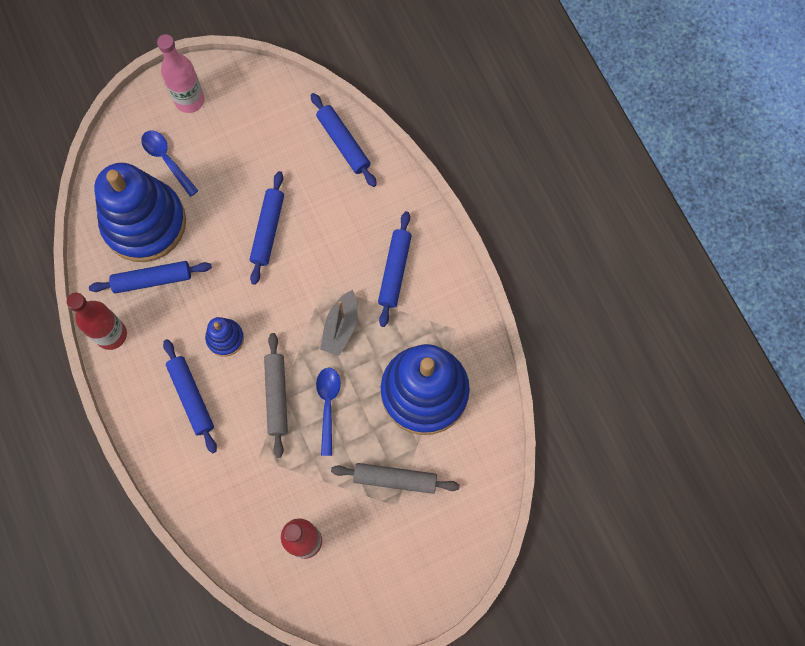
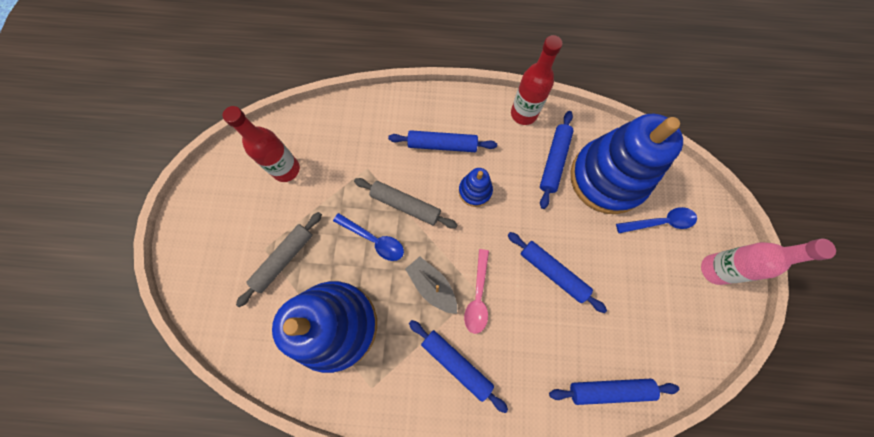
camera: 120 degrees right, 0 degrees up
none -> pink spoon [464,249,489,334]

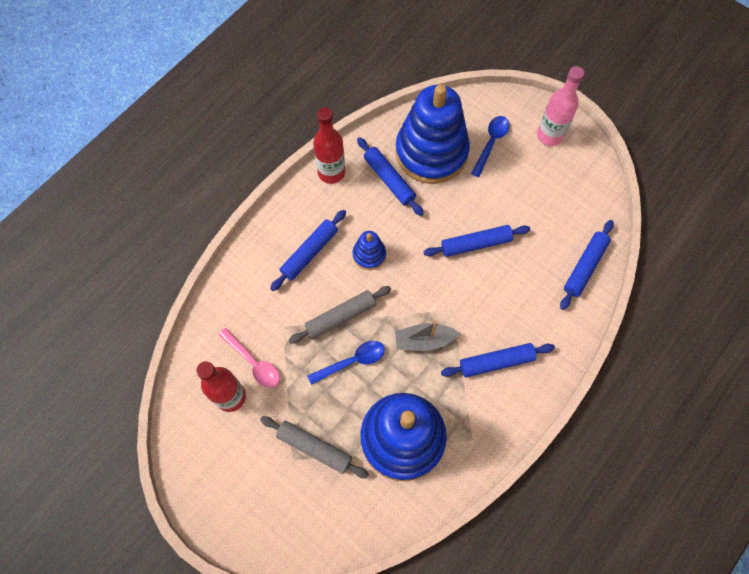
camera: 55 degrees left, 5 degrees down
grey rolling pin [236,212,322,307] -> grey rolling pin turned 45 degrees counterclockwise [260,416,369,478]
pink spoon [464,249,489,334] -> pink spoon moved to [219,328,280,388]

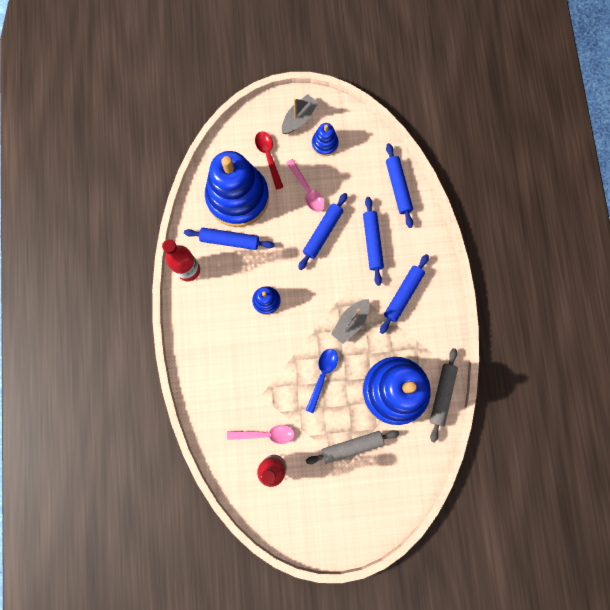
camera: 45 degrees left, 10 degrees up
blue rolling pin [270,210,346,291] -> blue rolling pin moved to [363,197,384,286]
grey rolling pin [289,286,391,344] -> grey rolling pin moved to [430,348,458,443]
blue spoon [471,116,510,177] -> red spoon [255,131,283,190]
pink bottle [537,66,584,146] -> grey boat [282,94,319,134]
none -> pink spoon [286,159,325,212]
none -> blue stacking toy [312,123,339,156]

